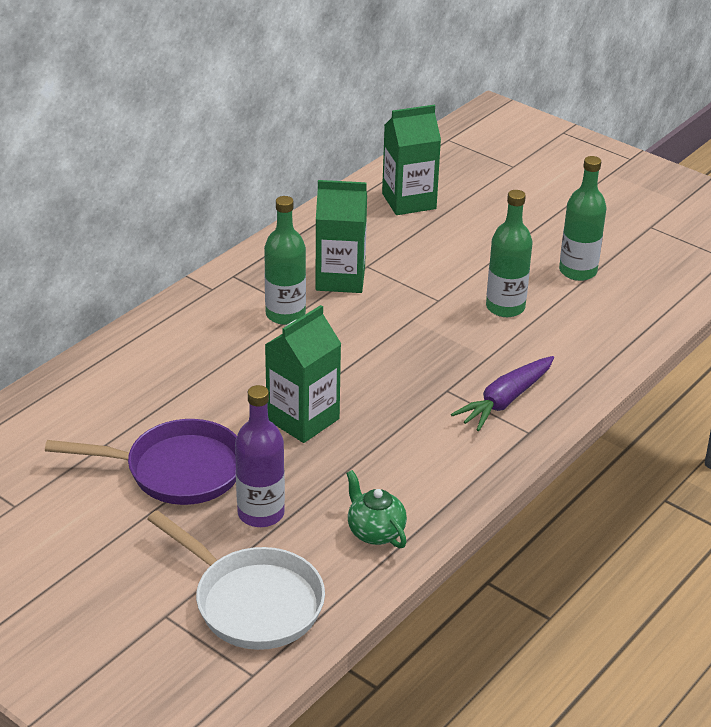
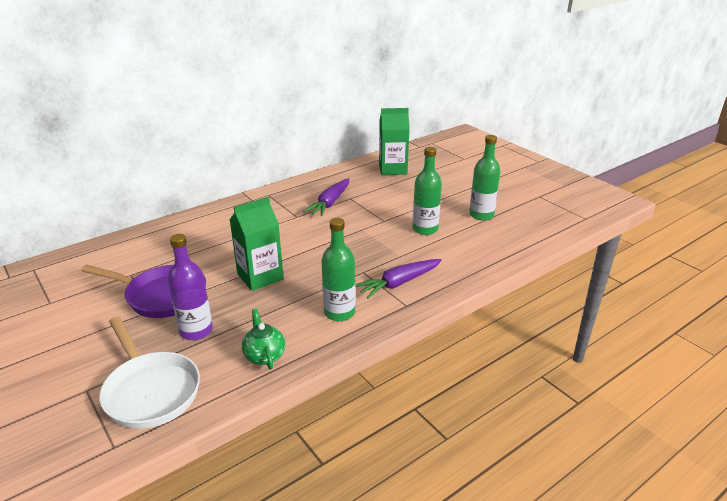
camera: 15 degrees right, 5 degrees down
green bottle [264,196,306,325] -> green bottle moved to [321,218,356,321]
green carton [315,180,367,293] -> purple carrot [304,178,349,216]

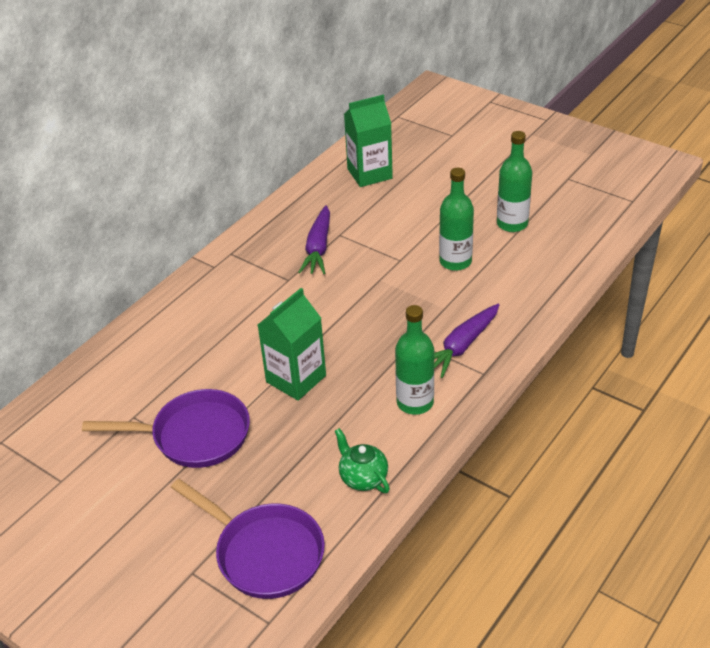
camera: 15 degrees left, 10 degrees up
white pan [99,317,200,429] -> purple pan [171,479,325,599]
purple bottle [168,234,213,340] -> none

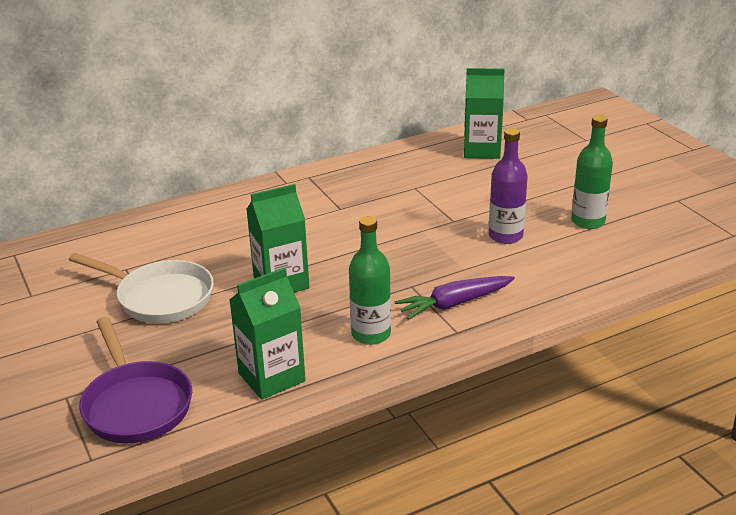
camera: 25 degrees right, 10 degrees down
purple pan [82,389,250,468] -> white pan [69,253,214,323]
purple carrot [298,205,330,274] -> none
green teapot [335,428,390,493] -> green carton [229,268,306,400]
green bottle [439,168,474,271] -> purple bottle [489,128,528,244]

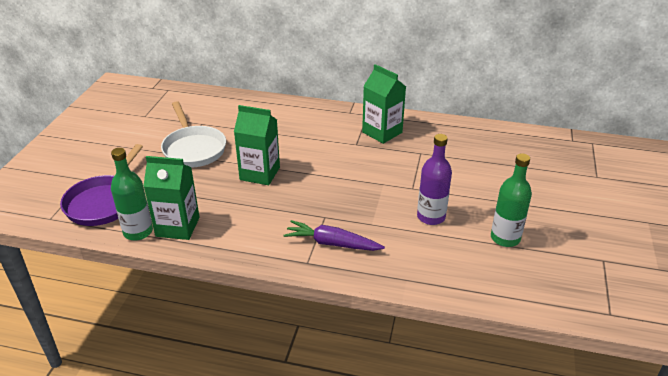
camera: 40 degrees right, 5 degrees up
green bottle [349,216,391,345] -> green bottle moved to [111,148,153,241]
green carton [464,68,505,159] -> green carton moved to [362,64,406,144]

